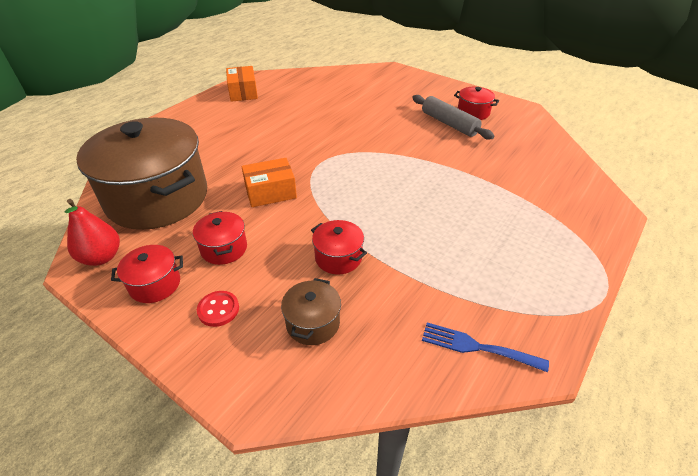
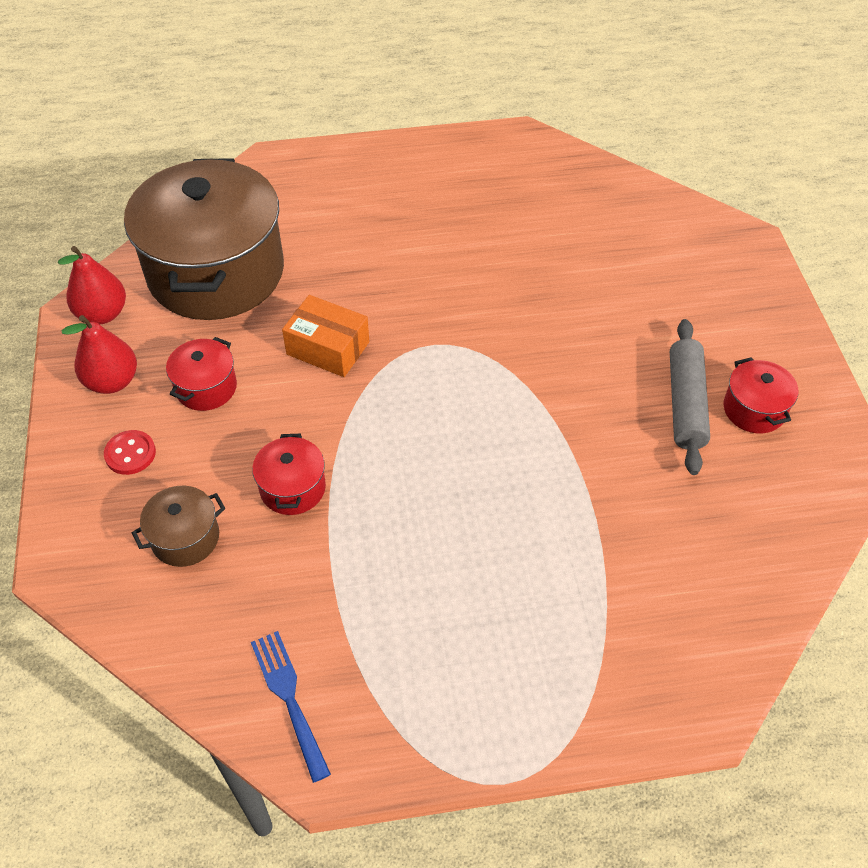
camera: 45 degrees right, 10 degrees up
red pot [111,245,183,303] -> red pear [62,315,137,394]
orange box [226,66,258,102] -> none

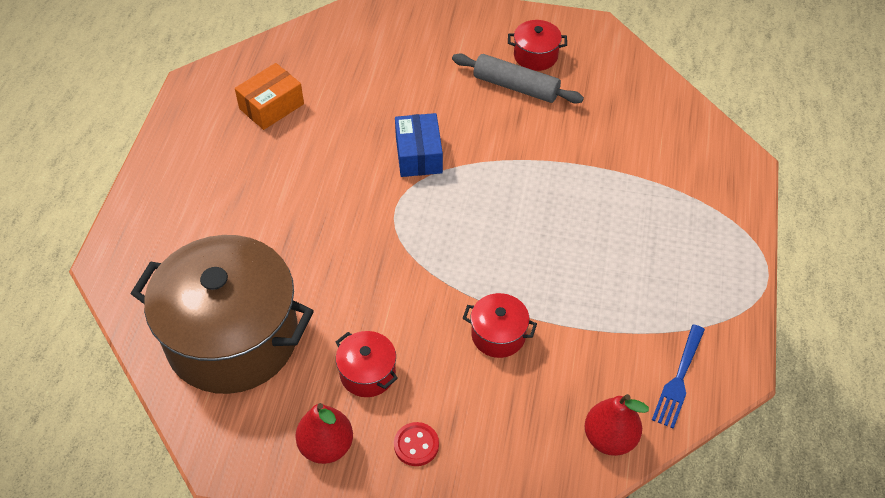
camera: 70 degrees left, 0 degrees up
red pear [58,246,126,324] -> red pear moved to [584,394,649,456]
brown pot [132,486,225,567] -> none
blue fork [251,631,331,783] -> blue fork turned 60 degrees counterclockwise [652,324,705,429]
orange box [282,295,369,377] -> orange box moved to [235,63,304,130]
none -> blue box [395,113,443,177]

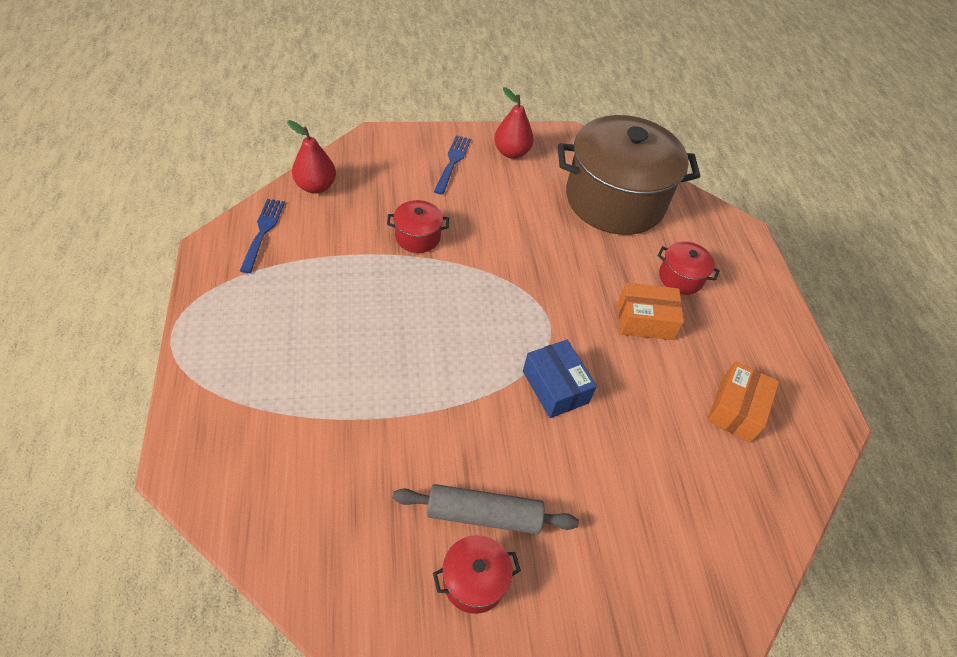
camera: 155 degrees right, 0 degrees up
red pot [336,331,398,397] -> red pot moved to [657,241,720,295]
red button [394,422,439,466] -> blue fork [434,135,471,195]
none -> orange box [618,283,684,340]

